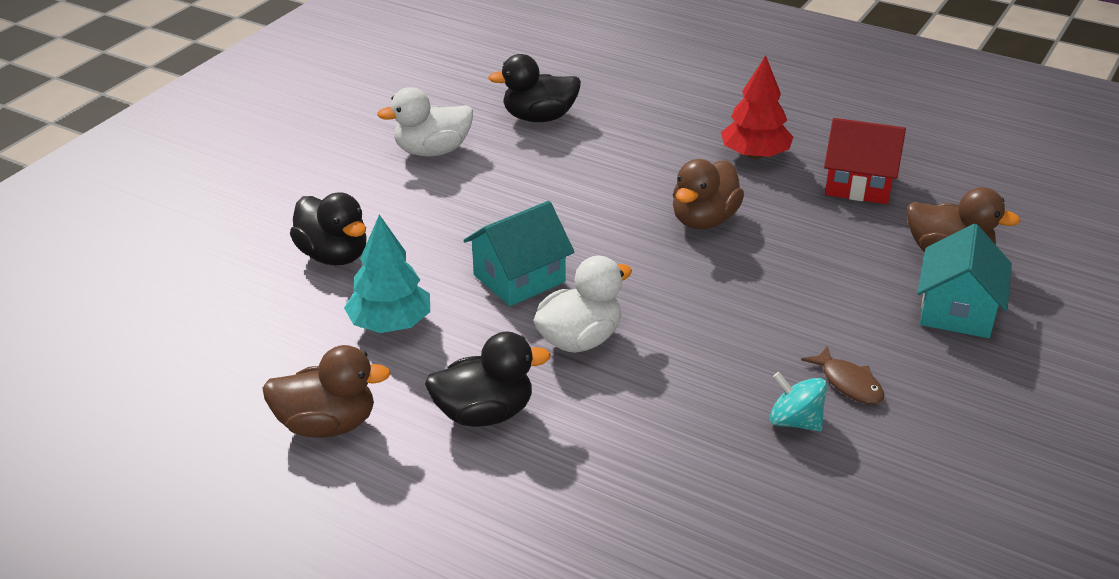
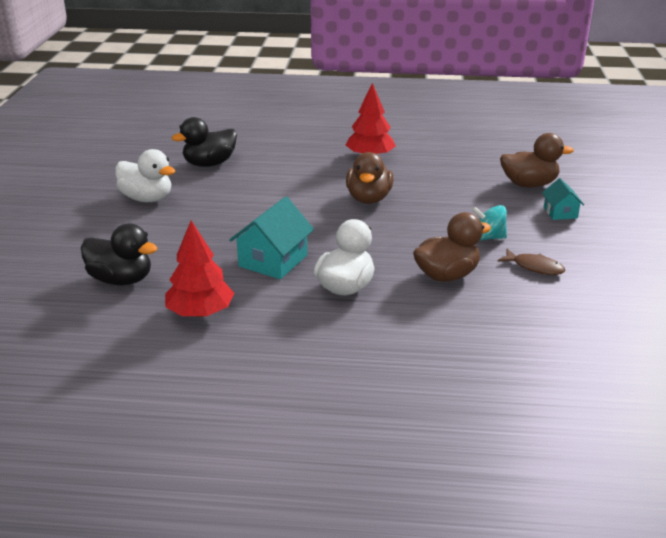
camera: 25 degrees left, 5 degrees down
brown duck [262,345,391,438] -> brown duck moved to [413,212,491,282]
turquoise tree [344,215,430,333] -> red tree [165,221,234,317]
white duck [377,87,473,156] -> white duck turned 105 degrees counterclockwise [115,149,175,202]
black duck [425,332,551,427] -> none
turquoise spinning top [770,372,827,432] -> turquoise spinning top moved to [472,205,507,241]
red house [824,118,906,204] -> none
turquoise house [917,224,1012,338] -> turquoise house [542,178,584,220], size x0.58

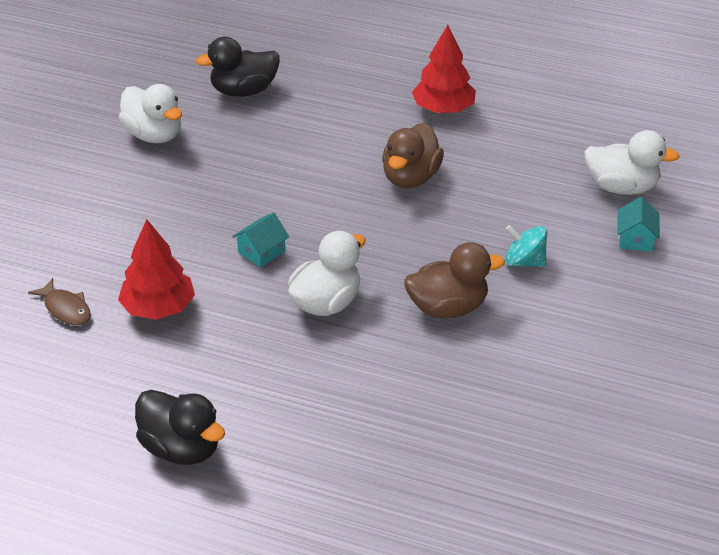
camera: 15 degrees right, 10 degrees up
black duck [81,224,157,285] -> black duck moved to [135,390,225,465]
turquoise house [229,196,314,279] -> turquoise house [232,212,289,268], size x0.58
brown fish [498,249,565,275] -> brown fish moved to [28,278,91,325]
brown duck [500,133,574,188] -> white duck [584,130,680,195]

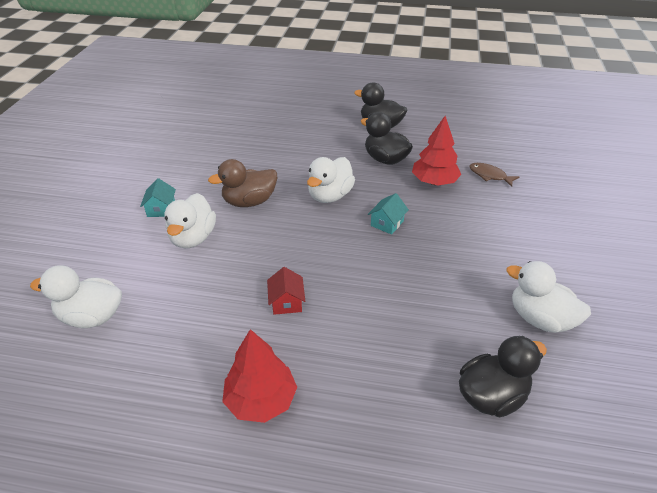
camera: 170 degrees right, 0 degrees up
brown duck [382,123,444,188] -> red house [267,267,305,315]
turquoise spinning top [505,225,547,267] -> white duck [164,193,216,248]
turquoise house [617,197,660,252] -> turquoise house moved to [140,178,176,217]
none -> black duck [361,112,413,165]

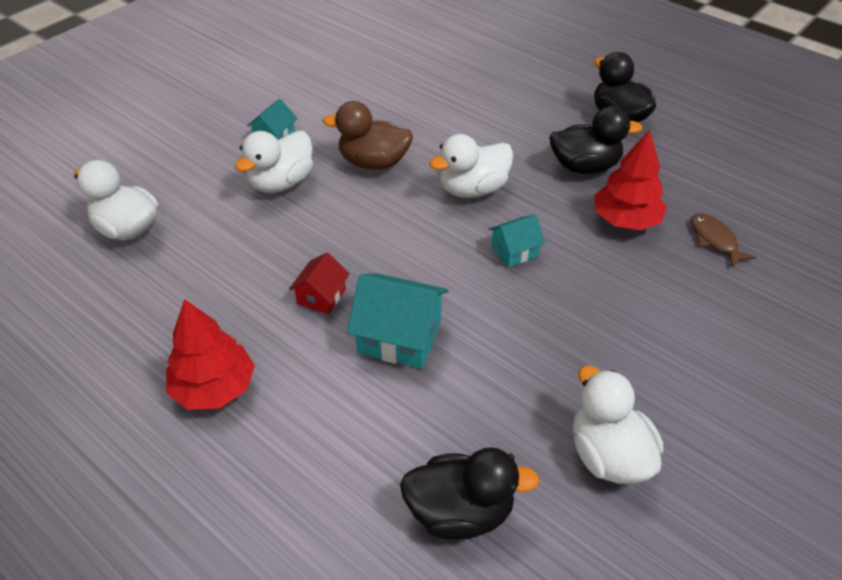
camera: 30 degrees right, 5 degrees up
black duck [361,112,413,165] -> black duck turned 105 degrees clockwise [549,106,642,174]
none -> turquoise house [347,273,448,369]

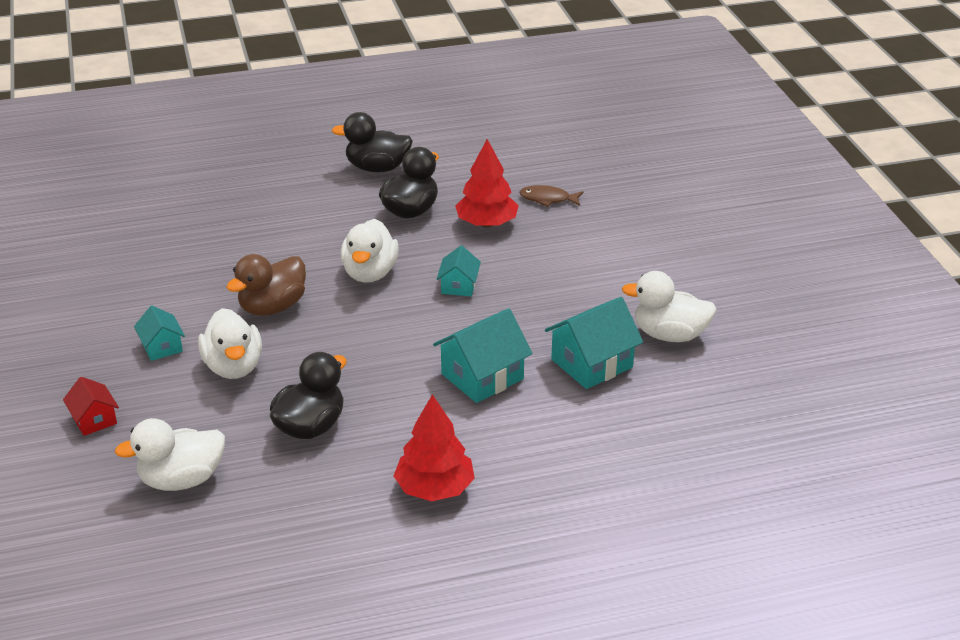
camera: 55 degrees left, 10 degrees down
red house [289,253,349,314] -> red house moved to [63,377,119,436]
black duck [400,447,540,540] -> black duck moved to [270,352,347,439]
none -> turquoise house [545,297,643,389]

